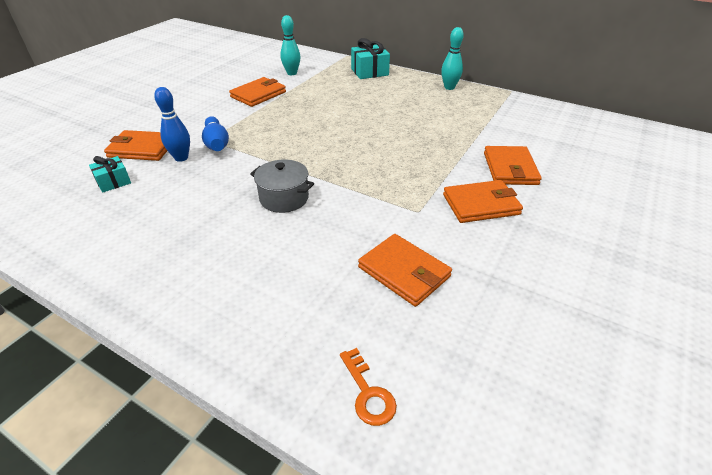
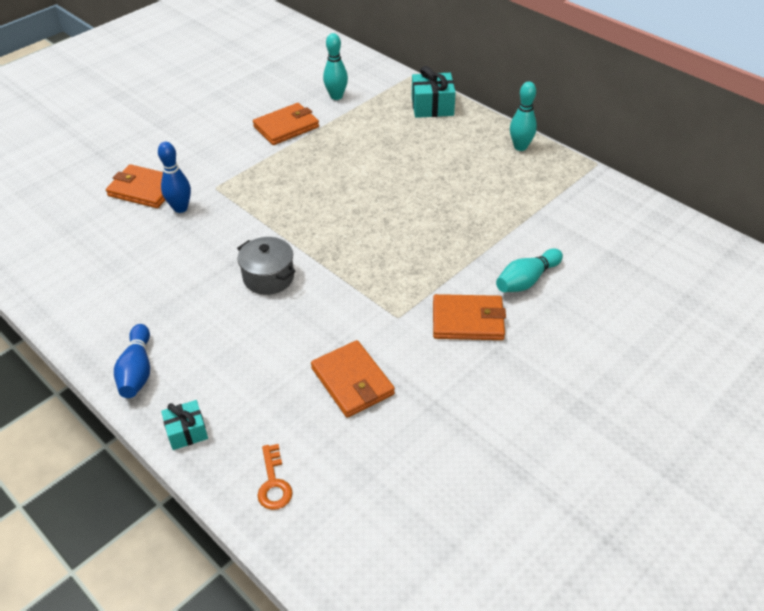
camera: 15 degrees right, 5 degrees up
turquoise gift [89,156,131,193] -> turquoise gift moved to [161,400,208,450]
blue bowling pin [202,116,229,151] -> blue bowling pin moved to [114,324,150,398]
orange wallet [484,146,542,185] -> turquoise bowling pin [496,248,563,292]

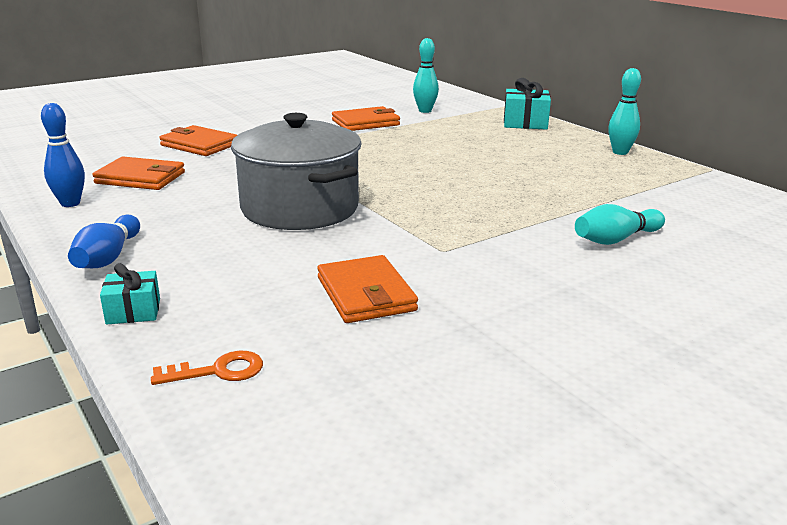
camera: 10 degrees right, 20 degrees down
blue bowling pin [158,142,191,213] -> blue bowling pin moved to [41,103,85,207]
grey pot [237,237,296,295] -> grey pot [231,113,362,230], size x1.92
orange key [257,444,293,510] -> orange key turned 105 degrees counterclockwise [151,351,263,385]
orange wallet [433,294,506,340] -> orange wallet moved to [92,156,185,190]

